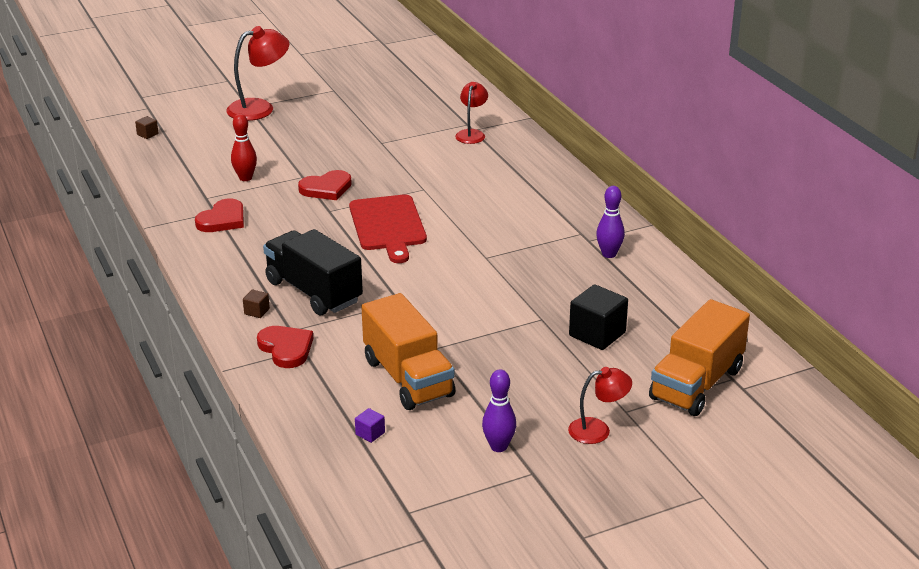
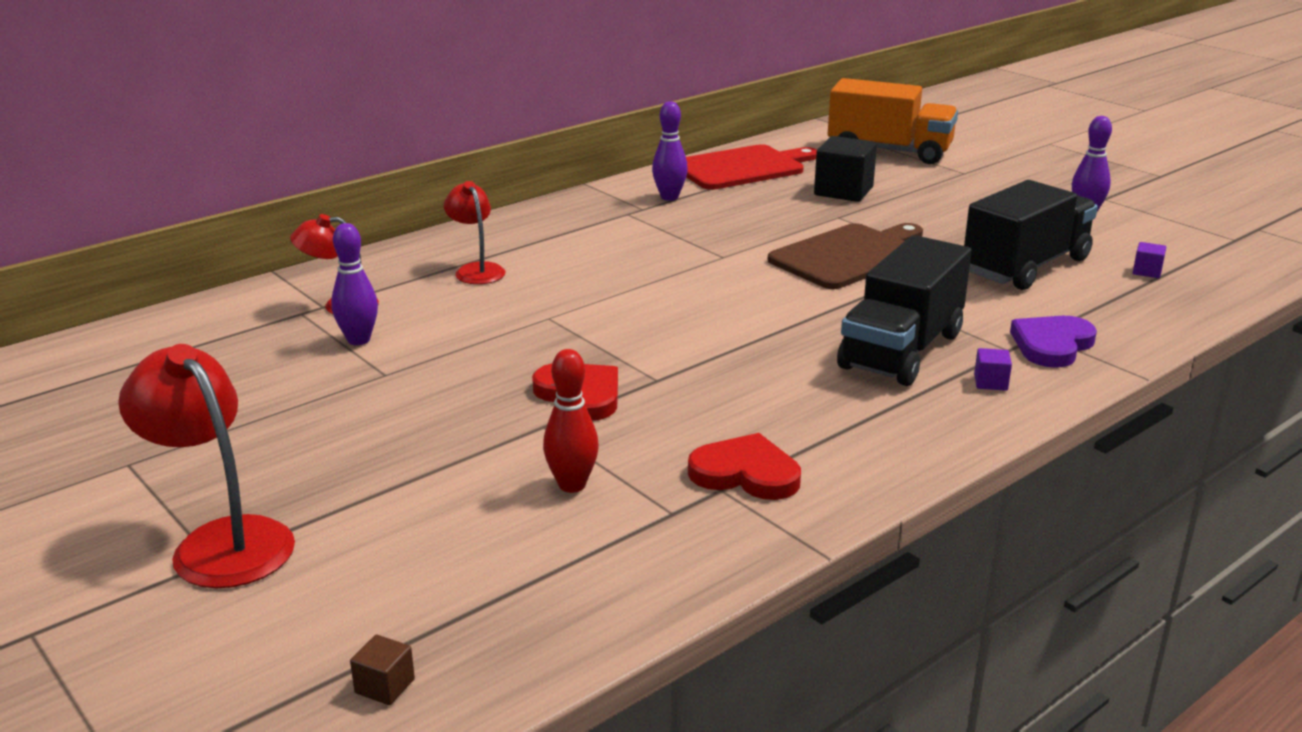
camera: 105 degrees left, 5 degrees down
brown cube [243,290,270,318] -> purple cube [974,348,1012,391]
red heart [257,326,314,368] -> purple heart [1010,316,1097,368]
red cutting board [349,194,427,263] -> red cutting board moved to [686,144,817,190]
orange truck [361,293,455,410] -> black truck [964,180,1098,290]
red lamp [568,367,632,444] -> red lamp moved to [444,181,505,284]
none -> purple bowling pin [331,223,378,345]
none -> brown cutting board [768,223,923,289]

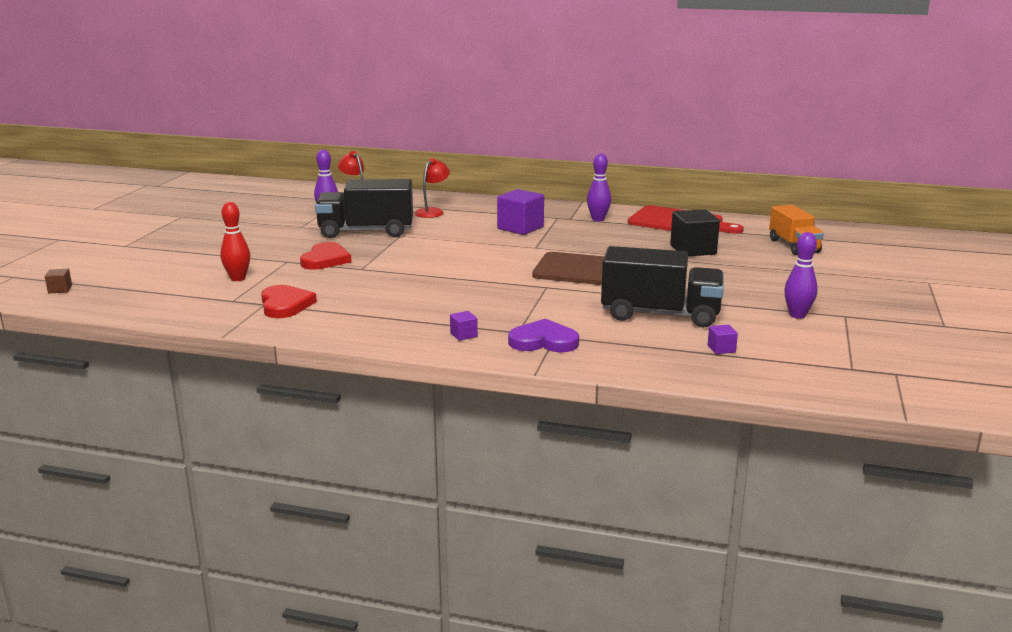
camera: 55 degrees right, 5 degrees down
red lamp [118,344,295,588] -> none
orange truck [828,78,958,164] -> orange truck [769,205,824,255], size x0.65
black truck [837,235,972,386] -> black truck moved to [315,179,413,238]
none -> purple cube [497,189,544,235]

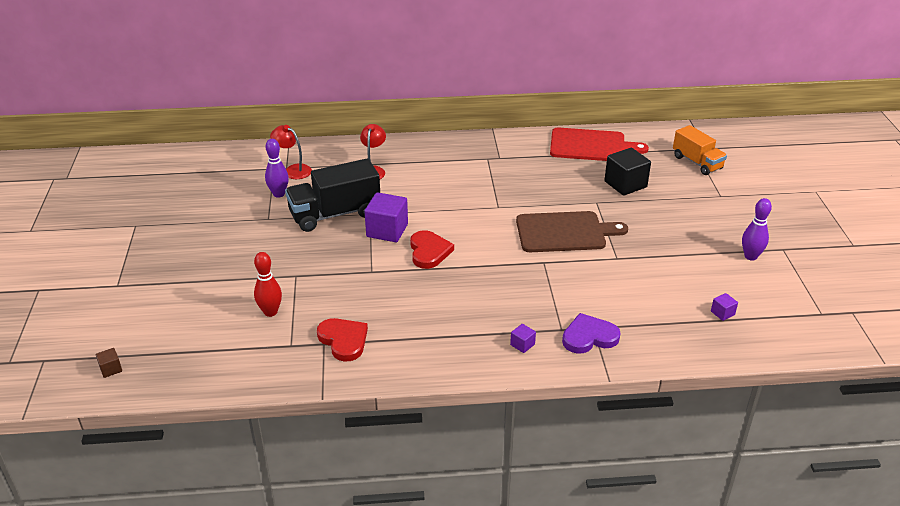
camera: 20 degrees left, 15 degrees up
red heart [300,242,352,270] -> red heart moved to [410,230,454,269]
purple cube [497,189,544,235] -> purple cube moved to [364,192,408,242]
purple bowling pin [587,154,611,221] -> none
black truck [601,246,724,328] -> none

